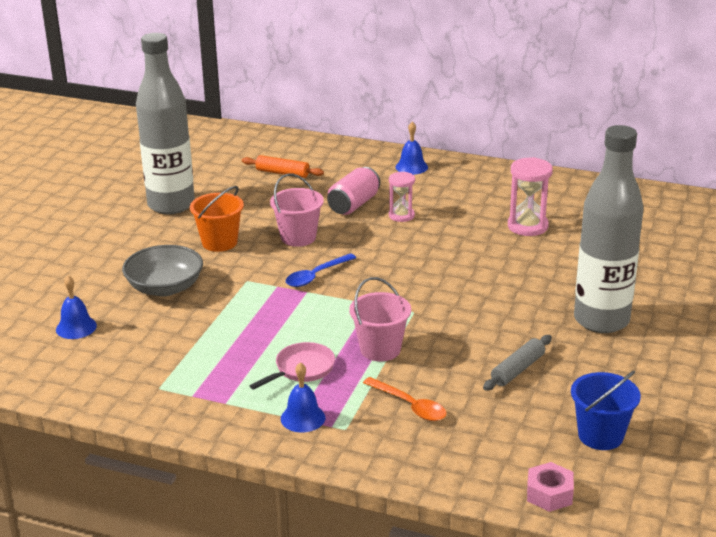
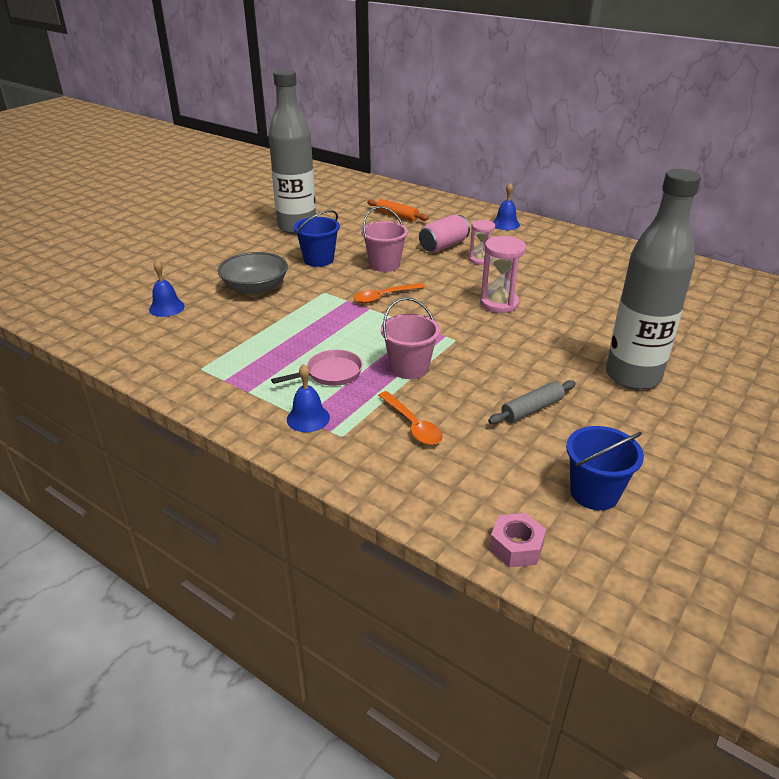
camera: 15 degrees right, 5 degrees up
orange bucket [190,186,244,252] -> blue bucket [294,210,340,267]
blue spoon [286,253,356,287] -> orange spoon [353,283,425,303]
pink hourglass [508,157,553,236] -> pink hourglass moved to [480,236,526,313]

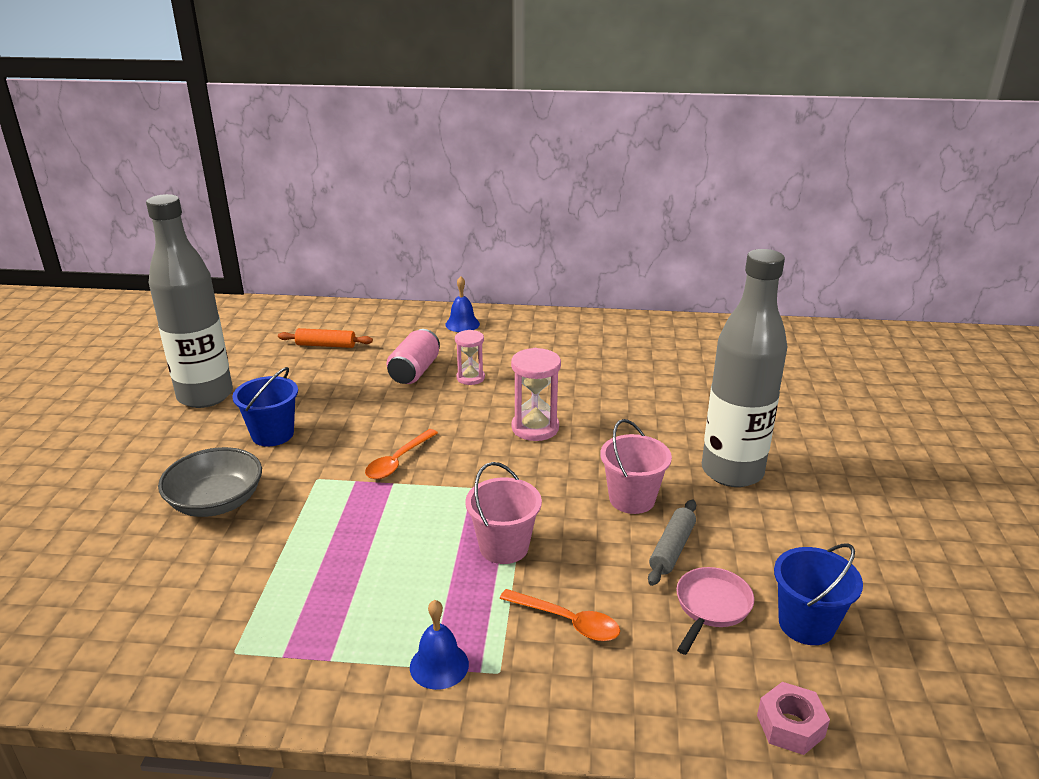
camera: 30 degrees left, 5 degrees down
blue bell [149,260,185,317] -> none
pink pan [271,350,363,386] -> pink pan moved to [676,567,754,655]
pink bucket [361,206,408,272] -> pink bucket moved to [600,419,672,514]

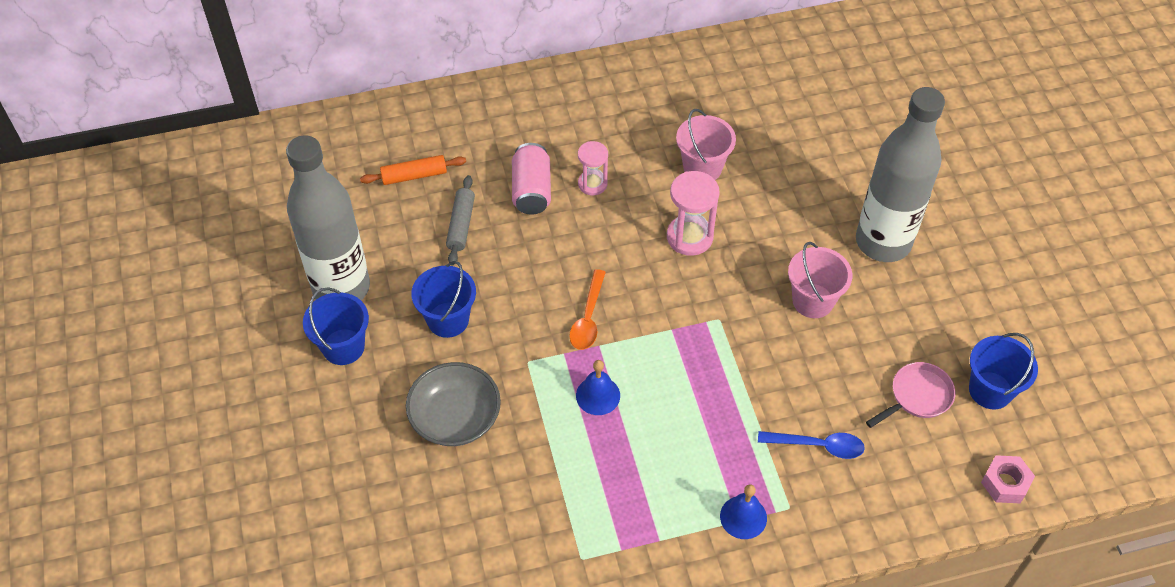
camera: 20 degrees left, 25 degrees up
blue bell [445,276,480,332] -> blue bell moved to [576,360,620,415]
pink bucket [465,462,542,564] -> pink bucket moved to [676,109,736,180]
orange spoon [500,589,620,641] -> blue spoon [758,431,865,459]
grey rolling pin [648,499,696,586] -> grey rolling pin moved to [446,175,475,265]
pink pan [676,567,754,655] -> pink pan turned 45 degrees clockwise [866,362,956,428]
none -> blue bucket [303,287,369,365]

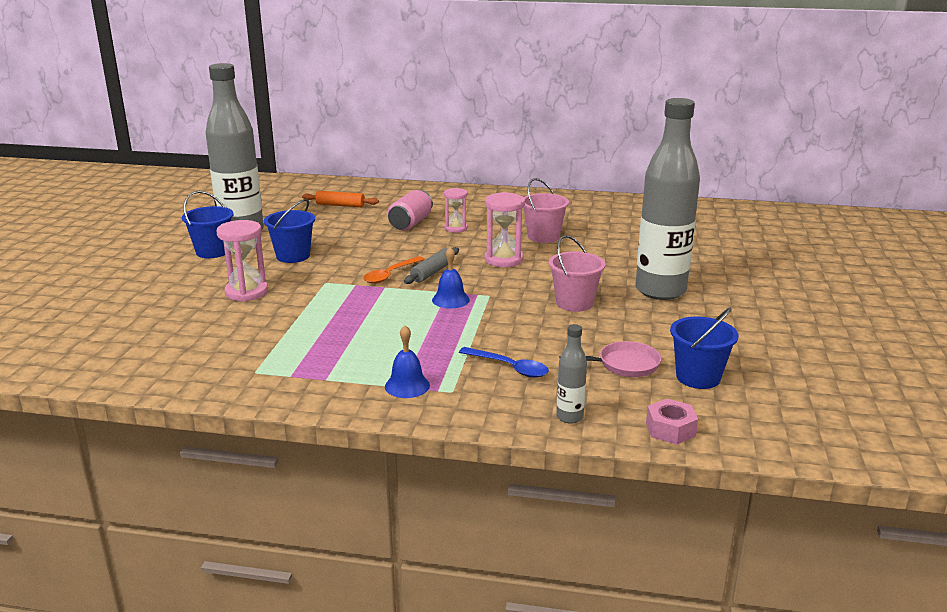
camera: 25 degrees right, 30 degrees down
grey bowl [406,362,501,446] -> pink hourglass [216,220,268,302]
grey rolling pin [446,175,475,265] -> grey rolling pin moved to [404,247,459,284]
blue bell [576,360,620,415] -> blue bell moved to [432,247,470,308]
none -> grey bottle [556,324,587,424]

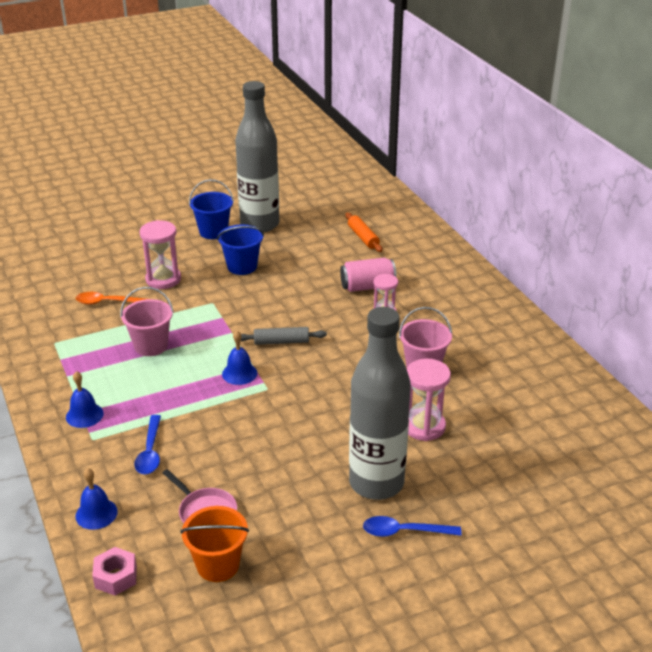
camera: 55 degrees right, 10 degrees up
orange spoon [363,256,424,284] -> orange spoon moved to [76,292,146,305]
pink hourglass [485,192,525,267] -> pink hourglass moved to [407,359,451,441]
pink bucket [548,235,605,312] -> pink bucket moved to [120,287,174,356]
grey bottle [556,324,587,424] -> blue bell [75,468,118,530]
blue bucket [670,307,739,389] -> orange bucket [181,506,249,582]
none -> blue spoon [363,516,461,537]

